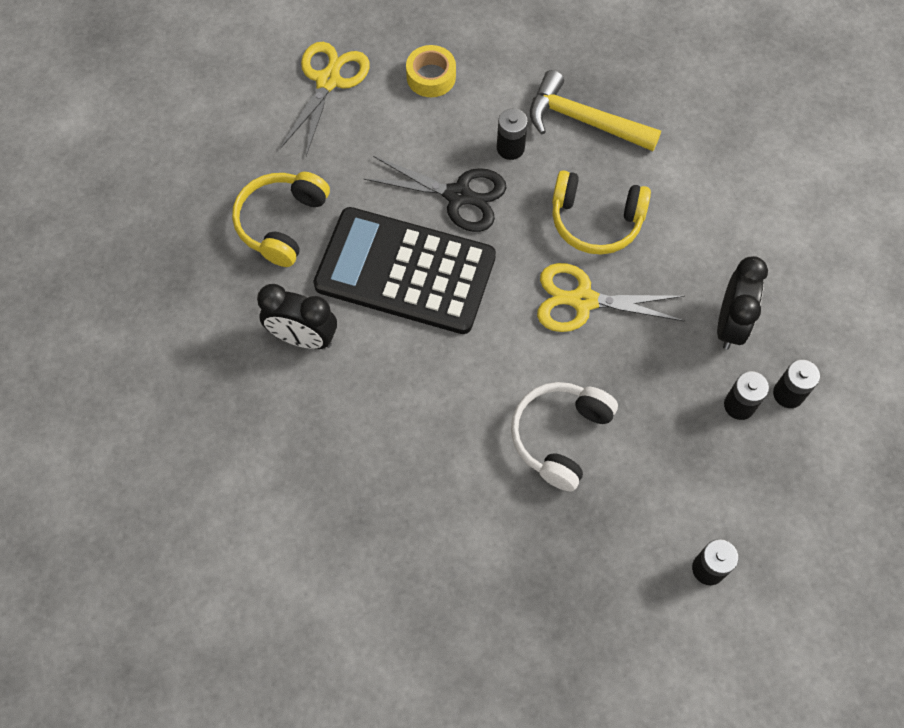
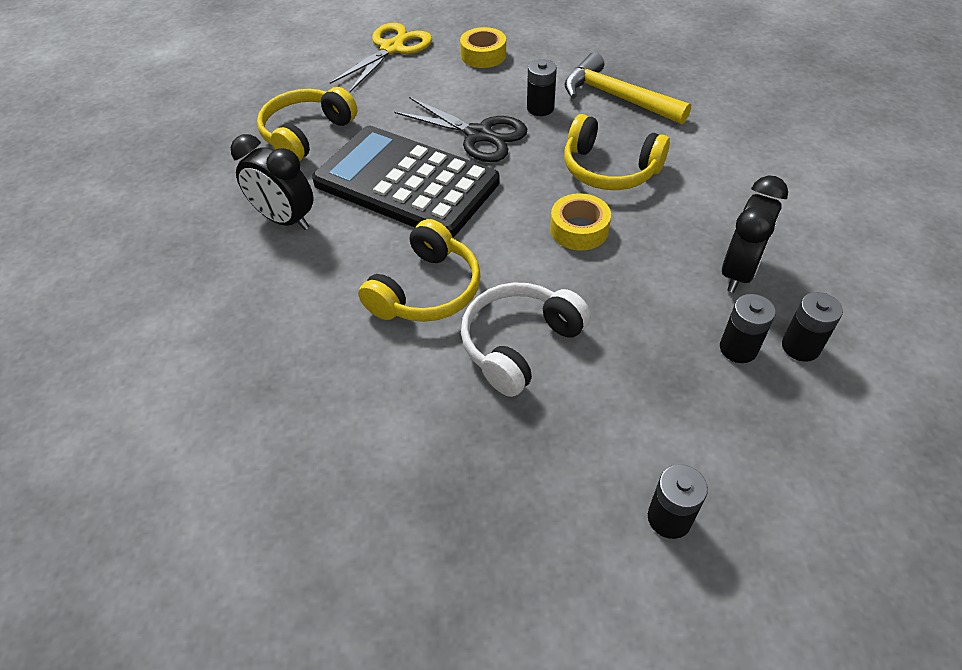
camera: 15 degrees right, 15 degrees down
yellow scissors [537,263,685,332] -> yellow tape [550,193,611,251]
none -> yellow headphones [358,219,481,322]

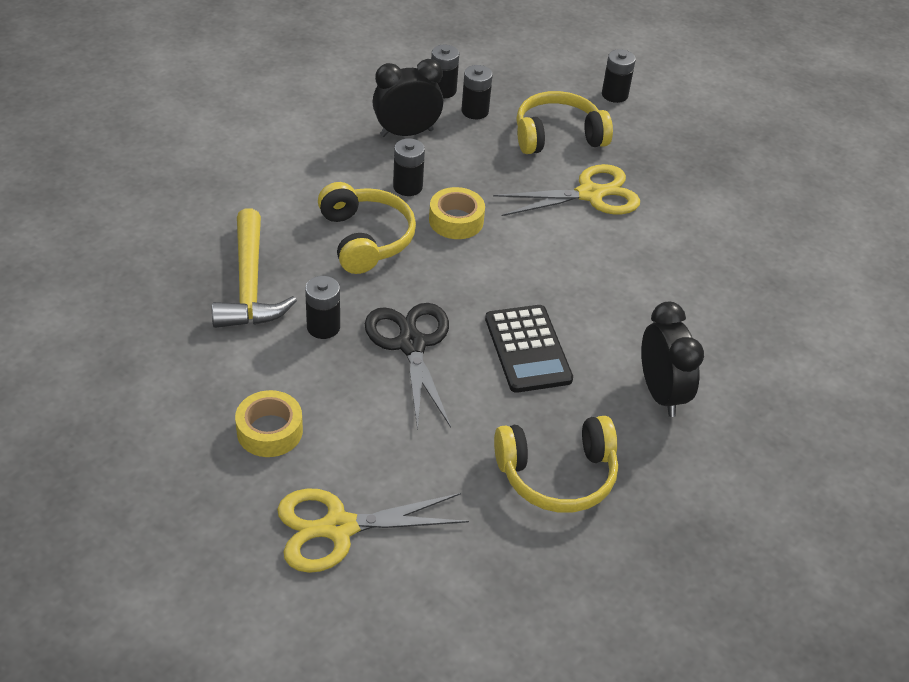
camera: 140 degrees left, 5 degrees down
black calculator [312,126,499,237] -> black calculator [485,305,573,393], size x0.57
yellow headphones [358,219,481,322] -> yellow headphones moved to [516,91,613,154]
white headphones [461,283,591,397] -> yellow scissors [493,164,640,216]
none -> black battery [393,138,425,196]

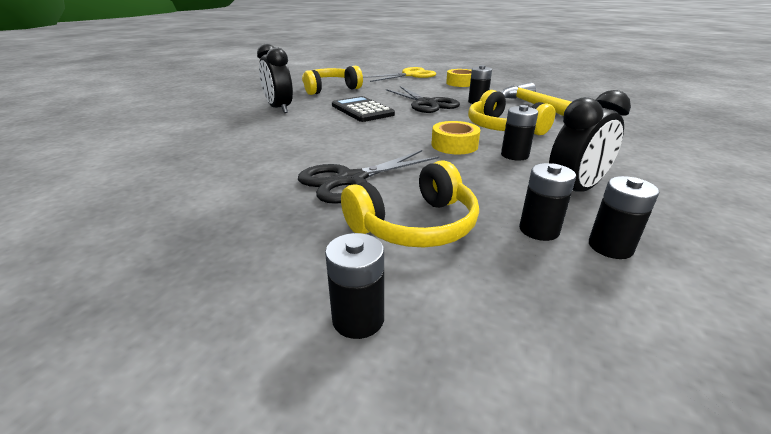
camera: 165 degrees right, 15 degrees down
yellow scissors [493,164,640,216] -> black scissors [298,150,439,204]

